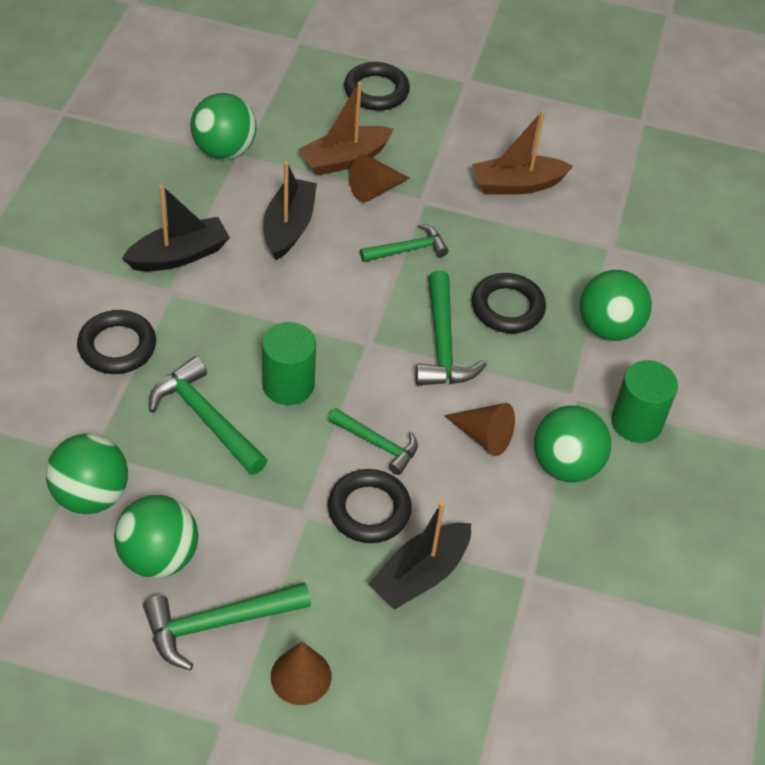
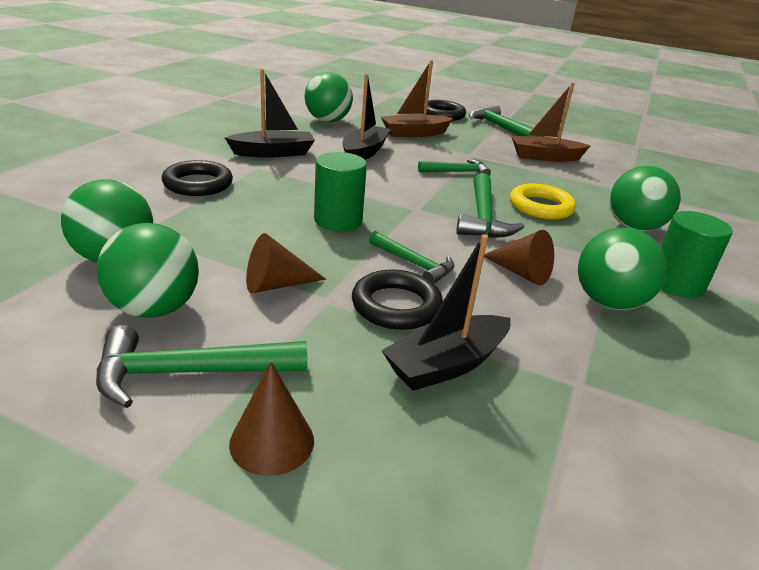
camera: 10 degrees right, 20 degrees down
green hammer [149,356,267,475] -> green hammer moved to [469,105,545,137]
brown cone [350,155,410,202] -> brown cone moved to [246,233,326,293]
black ring [472,273,546,333] -> yellow ring [510,183,576,220]

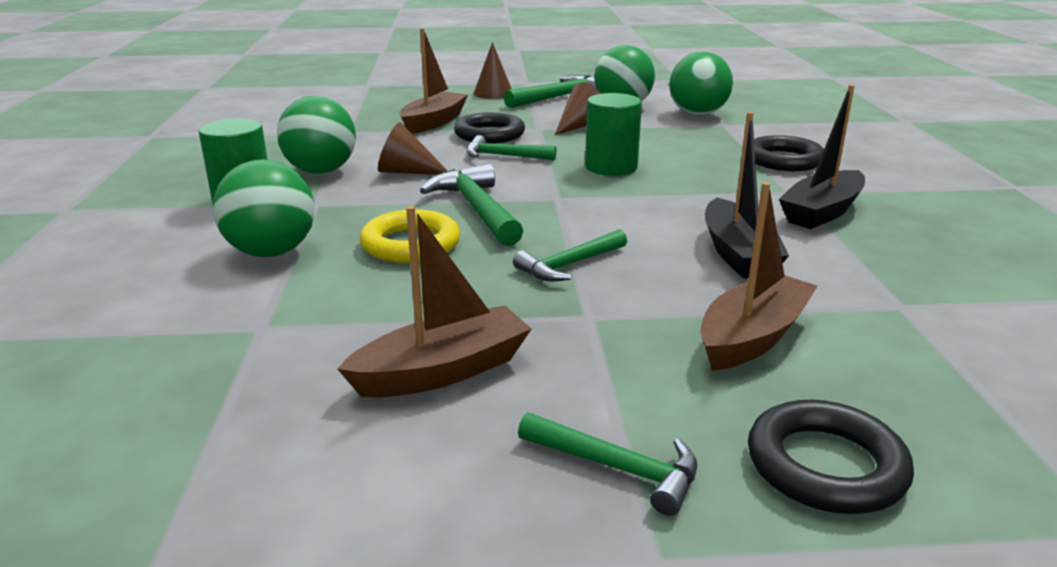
camera: 155 degrees right, 5 degrees down
green ball [304,72,353,122] -> none
black boat [381,234,510,391] -> brown boat [400,28,468,134]
green hammer [469,105,545,137] -> green hammer [518,413,697,516], size x0.65

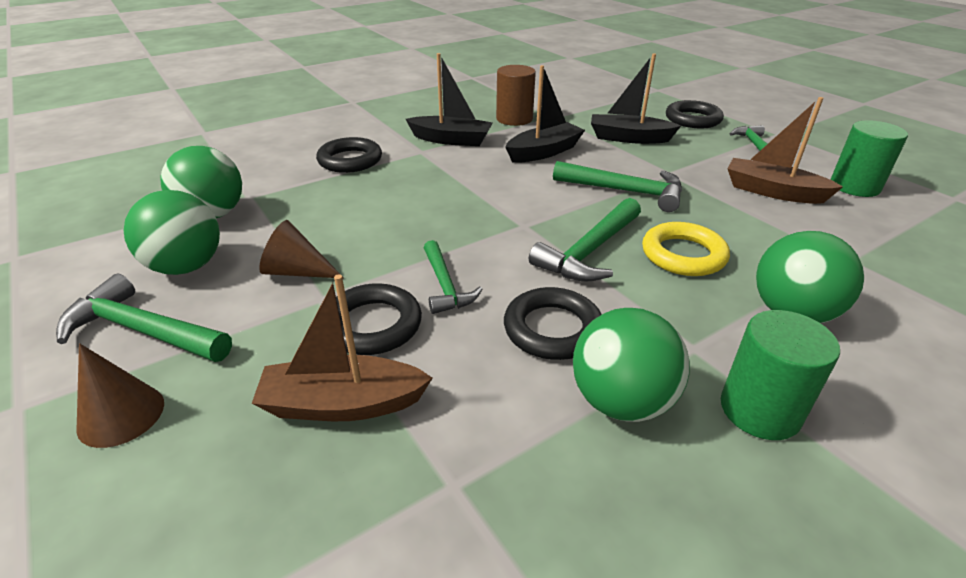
camera: 120 degrees left, 10 degrees up
brown cone [378,122,448,175] -> black ring [504,287,602,360]
green hammer [513,229,627,281] -> green hammer [553,161,682,212], size x1.53
green cylinder [585,93,642,176] -> green cylinder moved to [830,120,908,197]
brown boat [700,182,818,371] -> black boat [591,53,681,144]
none -> brown cylinder [496,65,536,126]

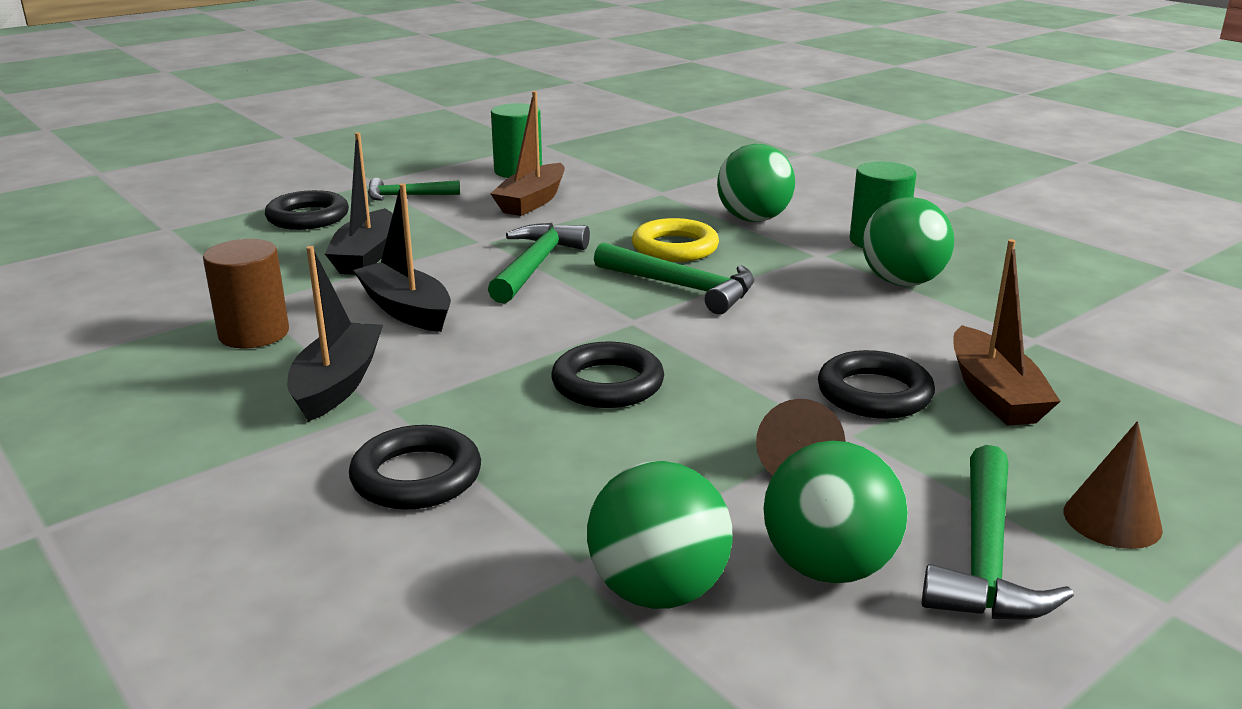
camera: 95 degrees left, 10 degrees down
green hammer [424,240,482,314] -> none
black ring [504,287,602,360] -> black ring moved to [551,341,664,408]

